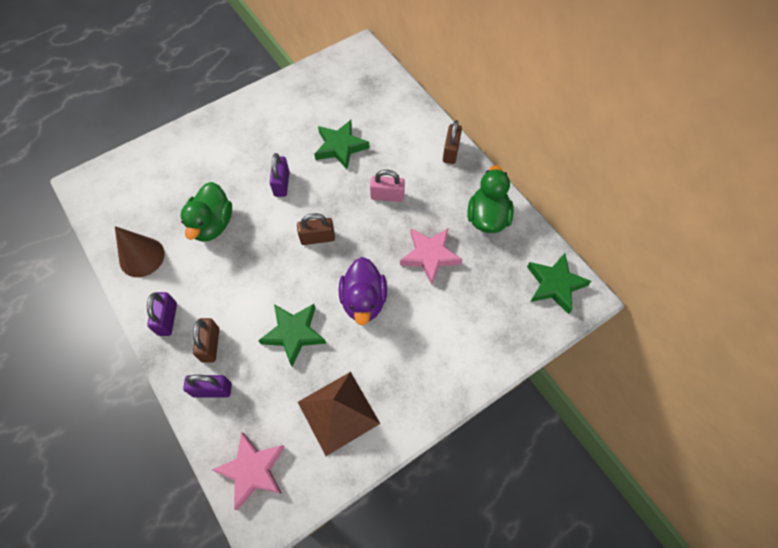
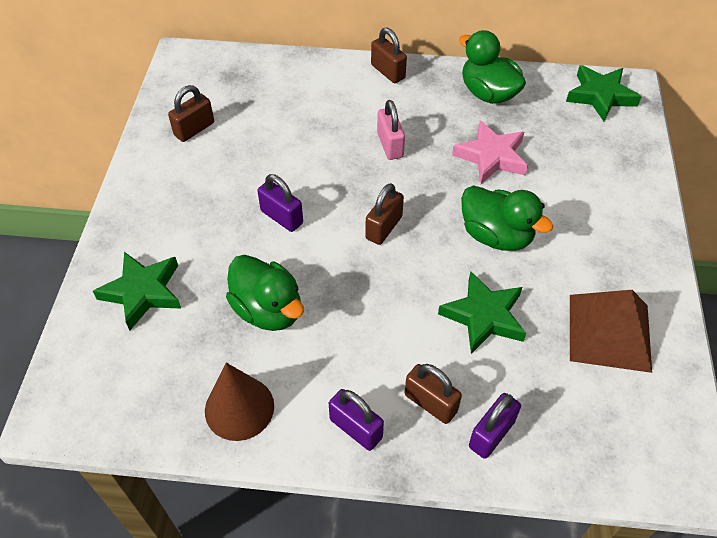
camera: 50 degrees left, 10 degrees down
pink star [212,432,285,510] -> none
green star [314,120,370,169] -> green star moved to [93,252,181,331]
purple duck [339,257,387,325] -> green duck [461,185,553,251]
pink padlock [370,170,405,202] -> pink padlock turned 60 degrees counterclockwise [377,100,405,160]
none -> brown padlock [168,85,214,142]

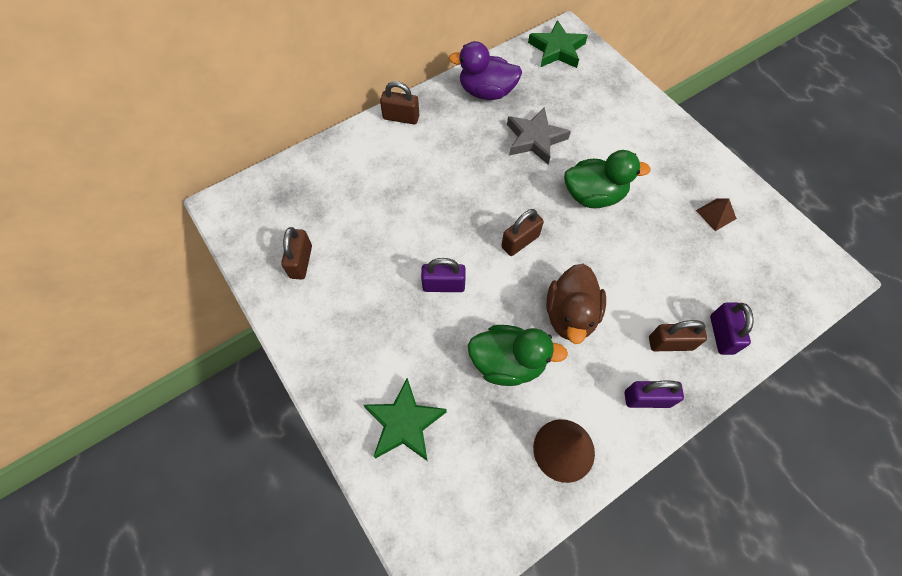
camera: 40 degrees left, 10 degrees up
brown padlock [365,183,404,245] -> brown padlock turned 60 degrees clockwise [501,209,544,256]
pink padlock [377,100,405,160] -> none
green star [438,271,526,354] -> none
pink star [452,120,528,184] -> grey star [507,107,571,165]
green duck [459,30,526,104] -> purple duck [448,41,522,100]
brown pyramid [570,290,652,373] -> brown pyramid [696,198,737,231], size x0.47
none -> brown duck [546,264,606,344]

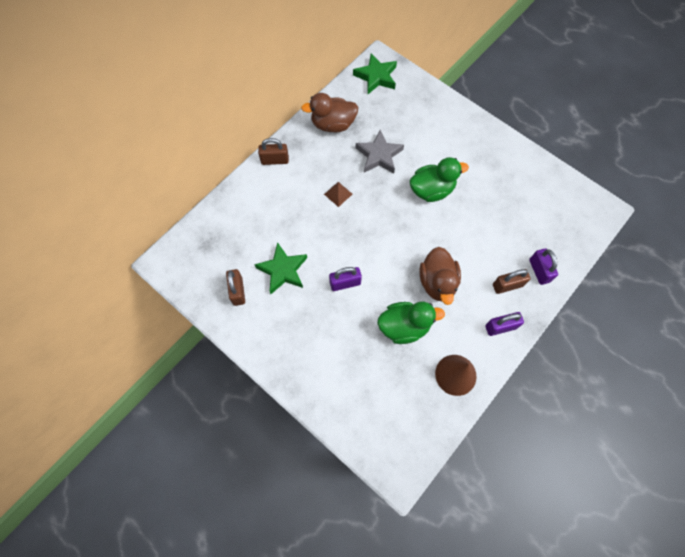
camera: 15 degrees left, 5 degrees up
green star [364,378,447,461] -> green star moved to [254,242,307,294]
purple duck [448,41,522,100] -> brown duck [301,93,359,132]
brown padlock [501,209,544,256] -> none
brown pyramid [696,198,737,231] -> brown pyramid moved to [324,182,352,207]

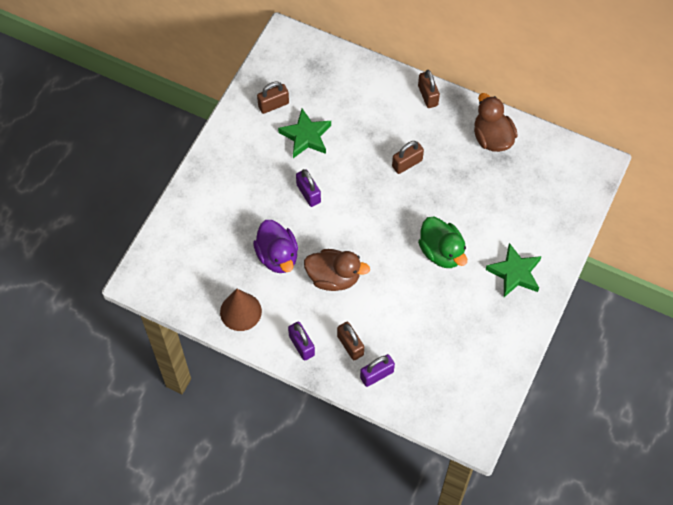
camera: 75 degrees right, 5 degrees down
brown pyramid [324,182,352,207] -> brown padlock [392,141,424,174]
green star [353,53,397,94] -> green star moved to [486,243,542,297]
grey star [356,130,404,173] -> none
green duck [377,301,445,344] -> purple duck [253,220,298,273]
brown duck [420,247,461,305] -> brown duck turned 150 degrees counterclockwise [304,249,370,291]

